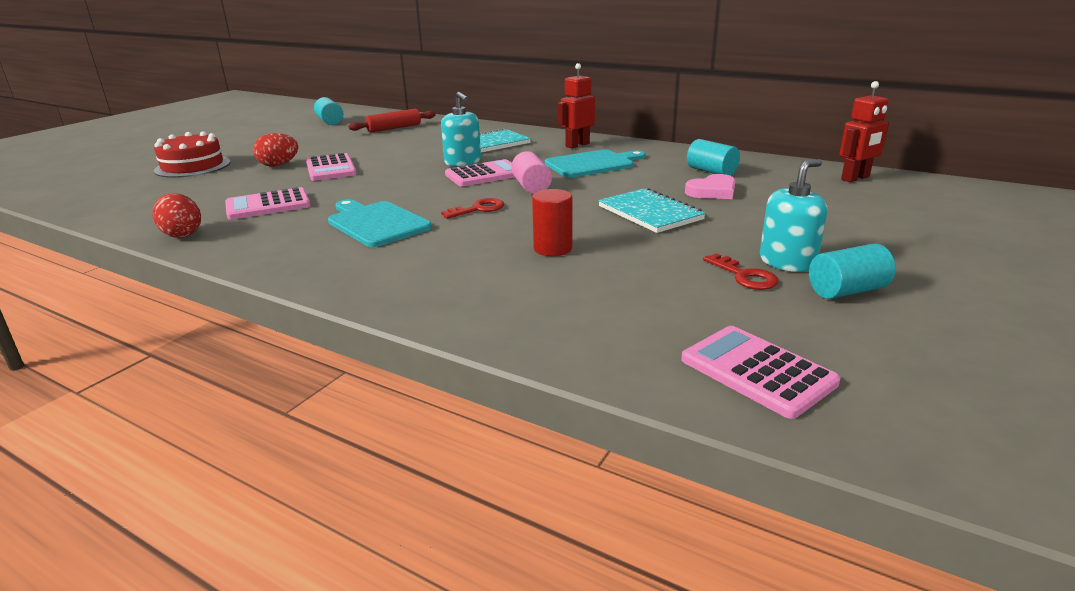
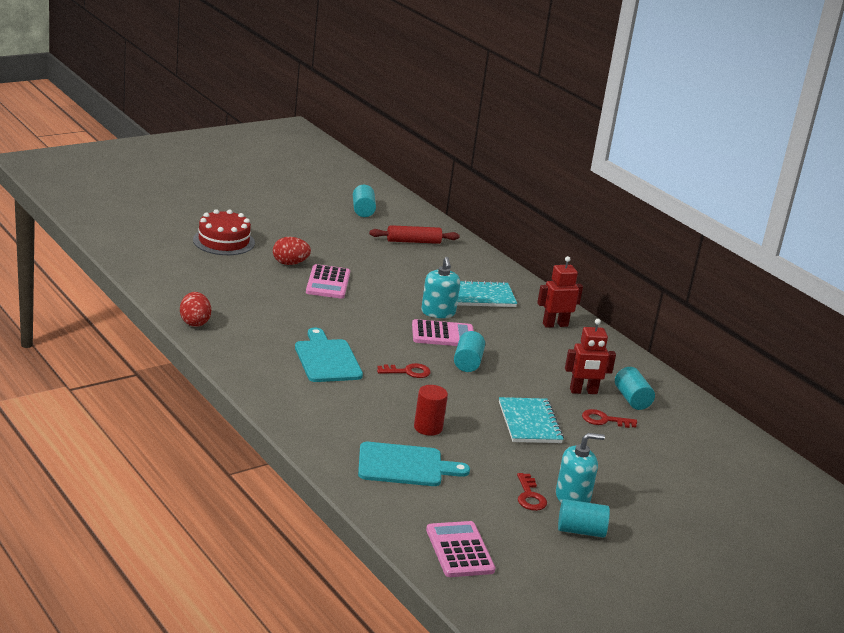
camera: 20 degrees right, 0 degrees up
pink calculator [225,187,311,220] -> none
pink cylinder [511,151,552,194] -> turquoise cylinder [454,331,485,372]
turquoise cutting board [545,149,645,178] -> turquoise cutting board moved to [358,442,470,486]
pink heart [685,174,736,199] -> red key [582,409,637,428]
red robot [840,81,889,182] -> red robot moved to [565,319,616,394]

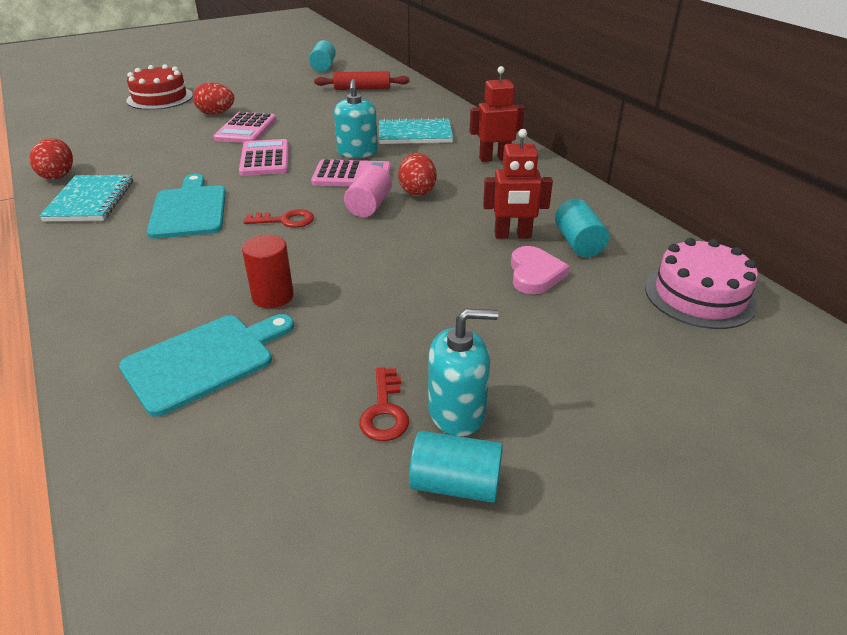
camera: 10 degrees right, 10 degrees up
turquoise cutting board [358,442,470,486] -> turquoise cutting board turned 45 degrees counterclockwise [119,314,294,417]
pink calculator [426,521,495,577] -> pink calculator moved to [239,139,289,176]
turquoise cylinder [454,331,485,372] -> pink cylinder [344,165,392,217]
turquoise notebook [499,397,564,443] -> turquoise notebook moved to [39,175,133,221]
red key [582,409,637,428] -> pink heart [511,246,570,294]
none -> red egg [398,153,437,196]
none -> pink cake [645,238,758,329]

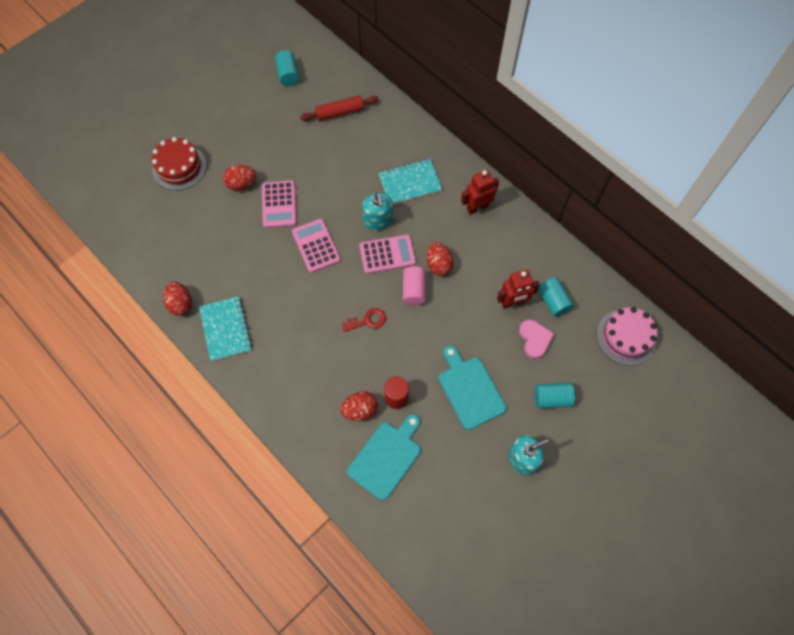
camera: 15 degrees left, 30 degrees up
turquoise cutting board [147,174,226,239] -> turquoise cutting board moved to [439,345,507,430]
red key [359,367,409,441] -> none
turquoise cylinder [409,431,503,503] -> turquoise cylinder moved to [535,383,575,409]
none -> red egg [340,391,378,421]

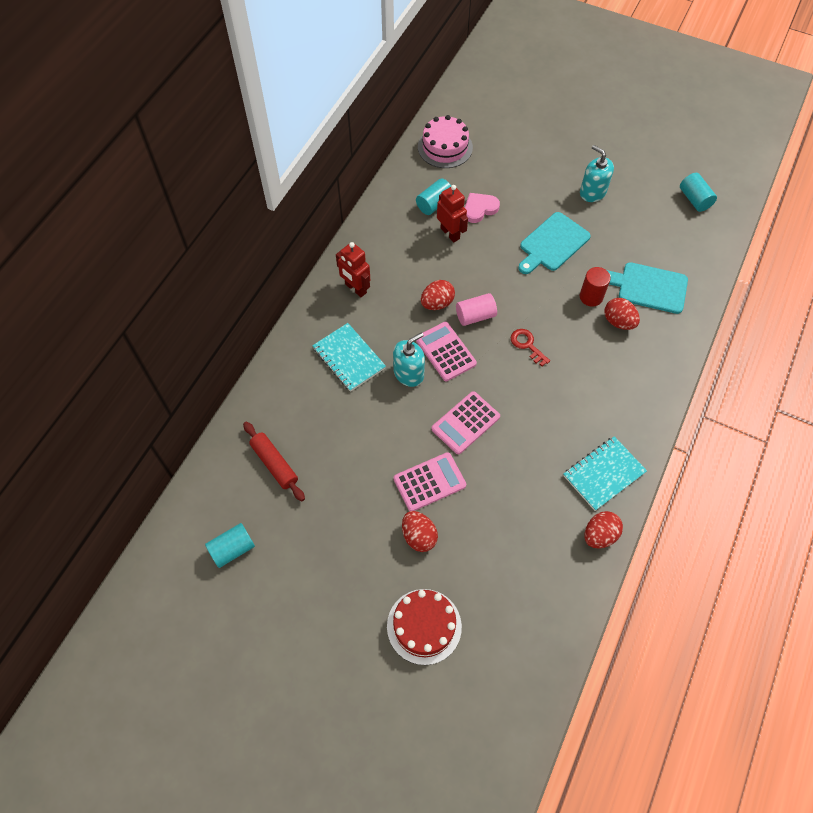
camera: 110 degrees left, 5 degrees down
turquoise cylinder [535,383,575,409] -> turquoise cylinder moved to [680,173,717,212]

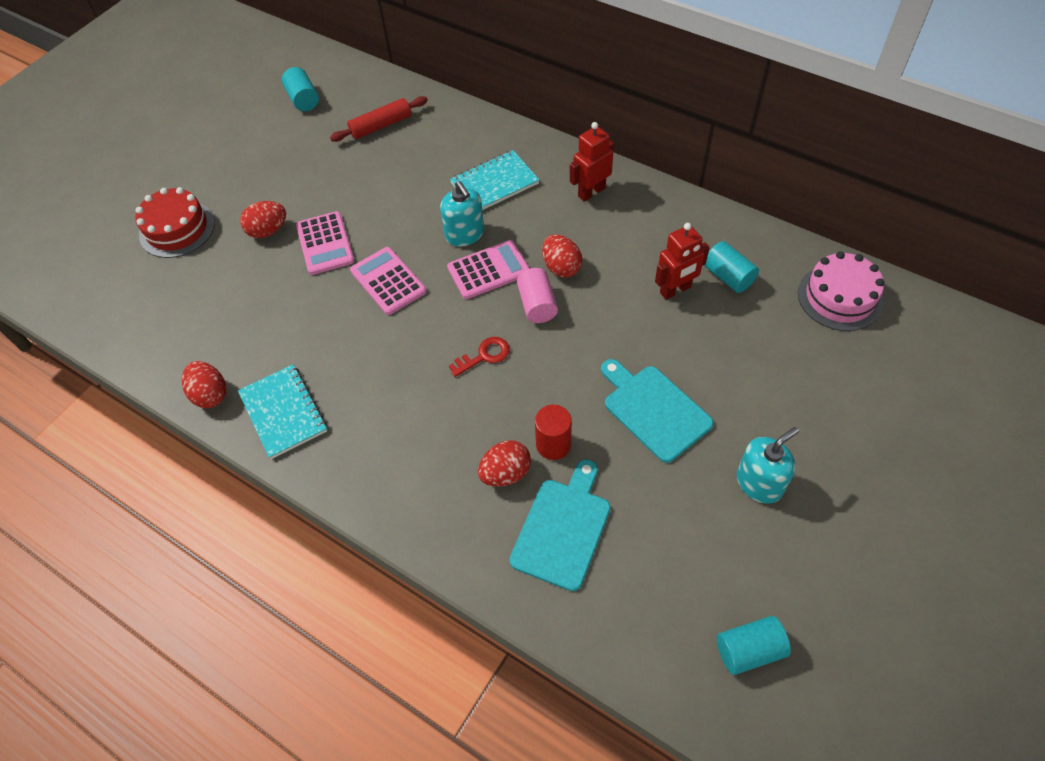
camera: 100 degrees right, 5 degrees down
pink heart [465,193,500,223] -> none

